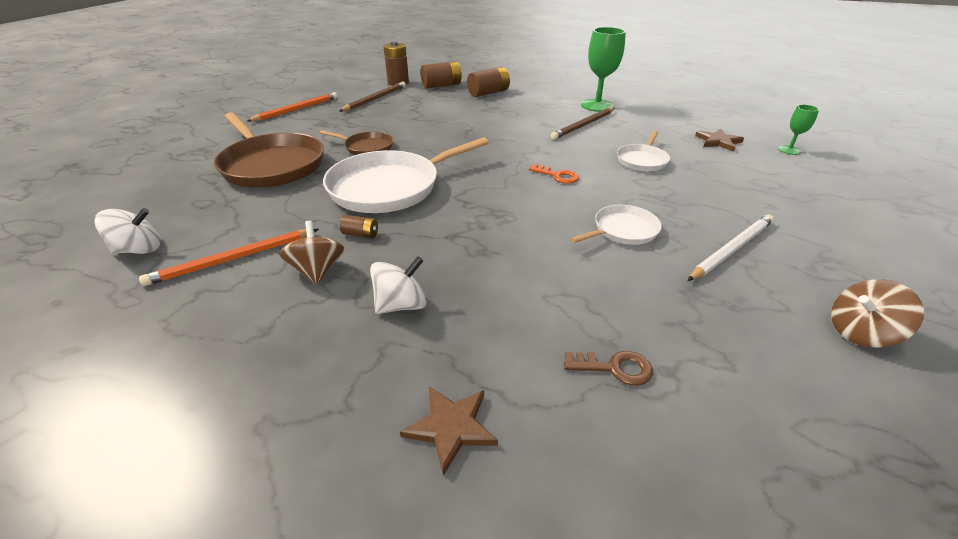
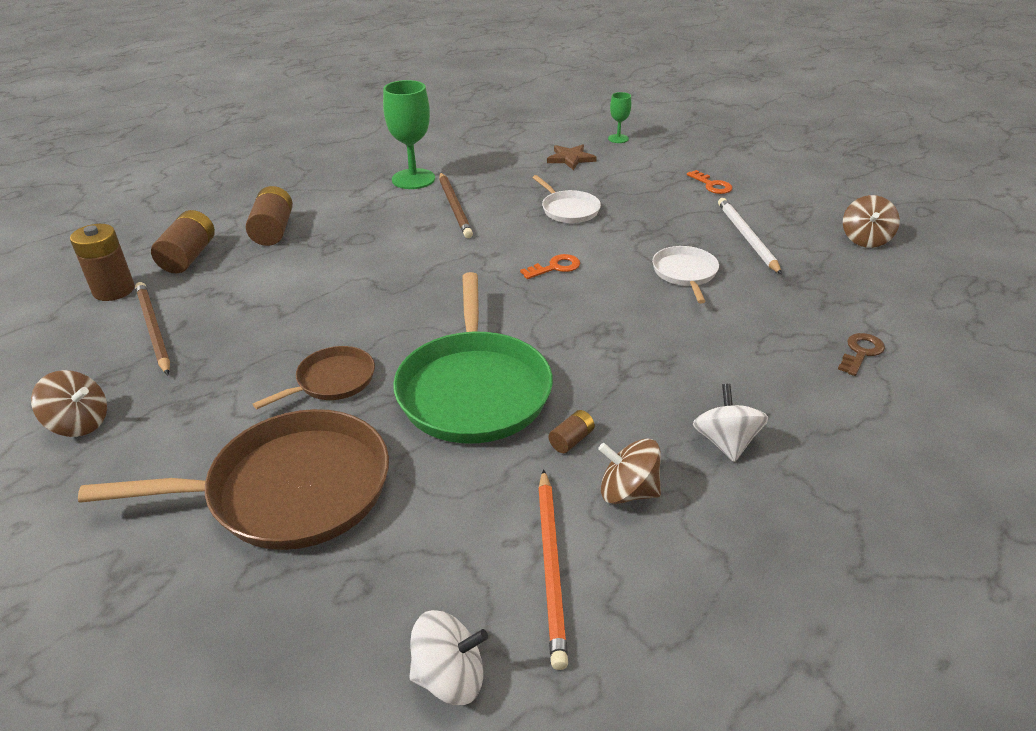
camera: 60 degrees left, 0 degrees up
white spinning top [95,208,160,254] -> white spinning top turned 75 degrees clockwise [409,610,488,705]
orange pencil [247,92,338,122] -> brown spinning top [31,370,107,437]
white pan [323,137,489,213] -> green pan [393,272,553,443]
brown star [400,386,498,476] -> none
none -> orange key [687,170,732,194]

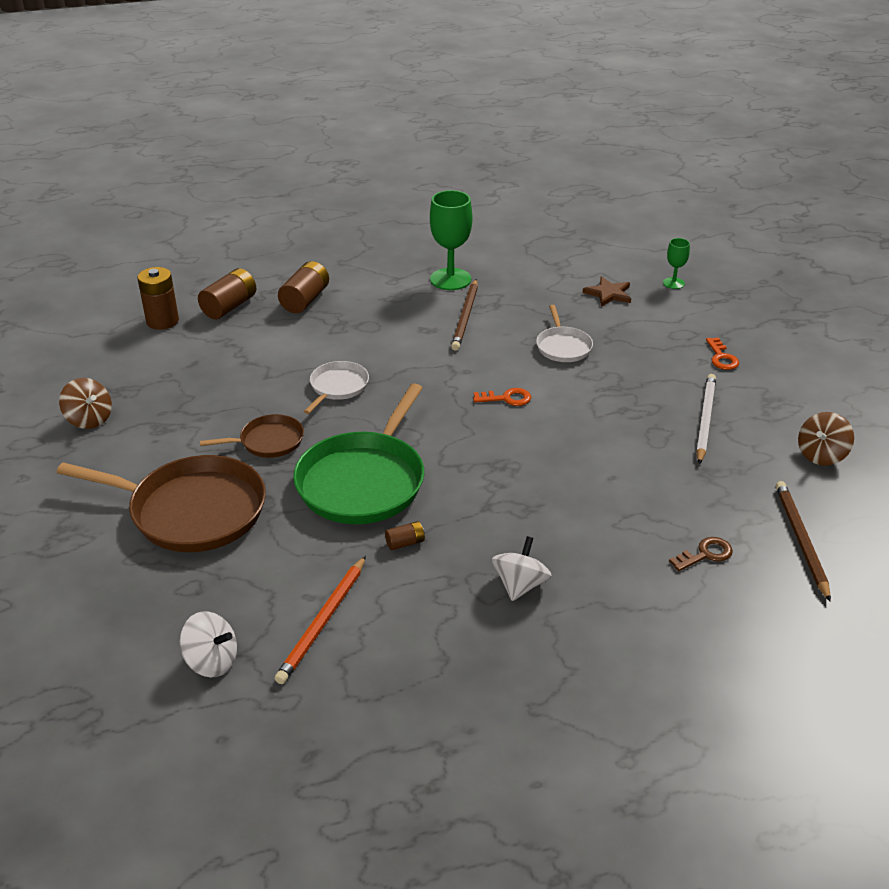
camera: 25 degrees right, 0 degrees up
brown pencil [135,282,170,375] -> brown pencil moved to [776,481,831,602]
brown spinning top [598,439,661,504] -> none
white pan [652,246,719,303] -> white pan moved to [304,361,369,414]

